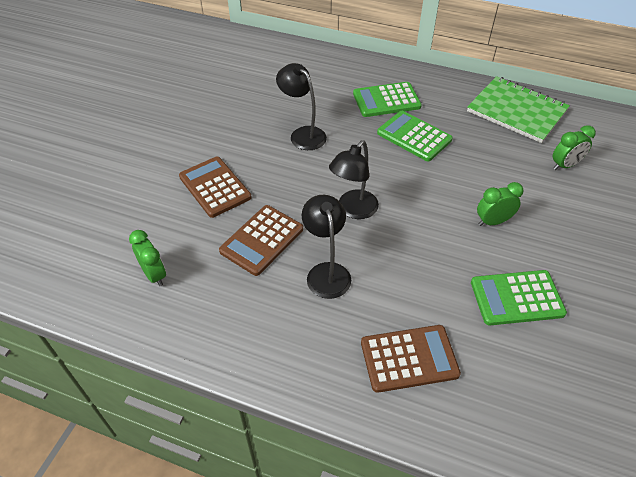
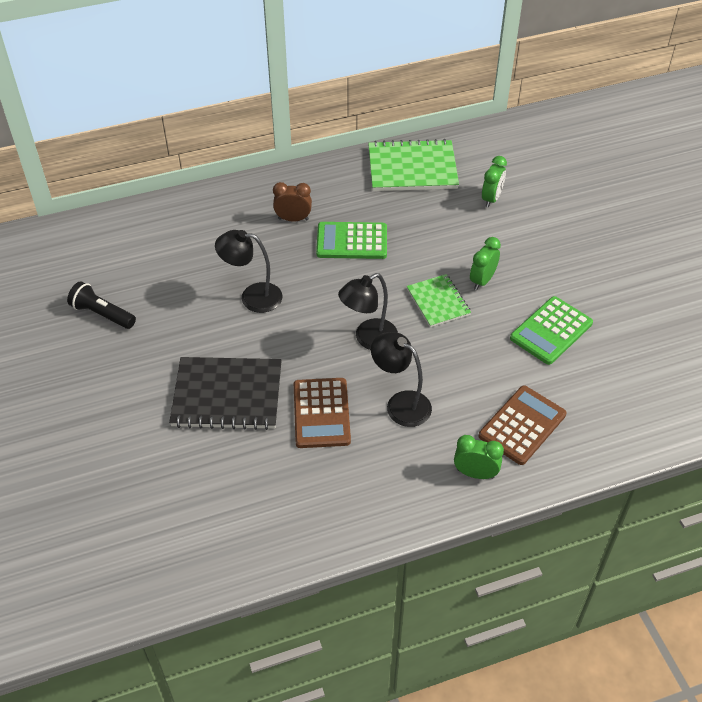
camera: 40 degrees left, 0 degrees up
green clock [129,230,166,286] -> green clock moved to [454,435,504,479]
brown calculator [179,157,252,218] -> black notebook [169,357,282,430]
black lamp [329,140,379,219] -> black lamp turned 60 degrees clockwise [338,273,398,350]
green calculator [353,82,422,117] -> brown clock [273,182,312,221]
none -> black flashlight [67,281,136,329]
none -> green notebook [407,274,471,327]

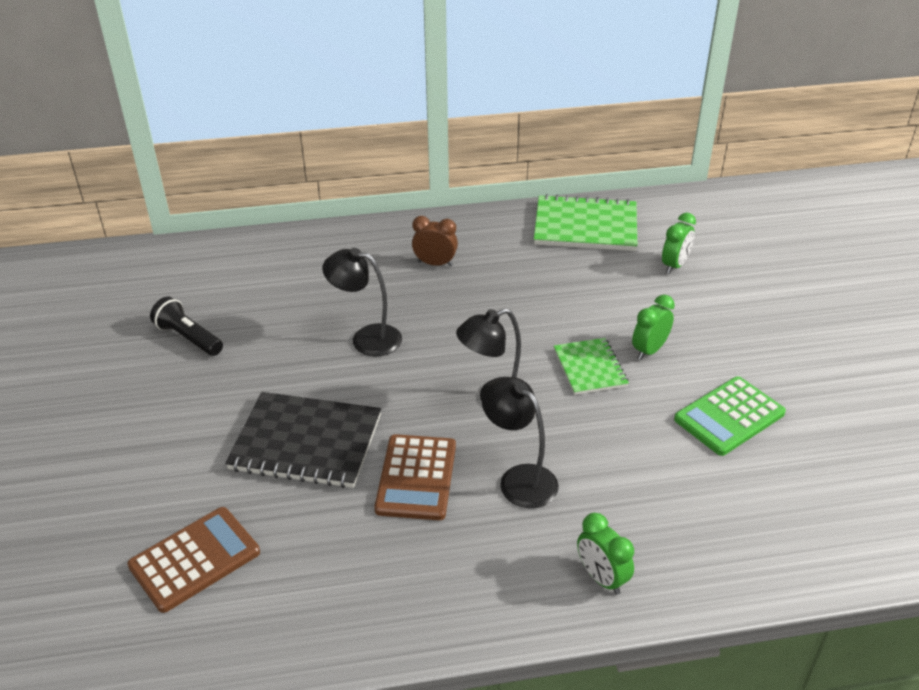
camera: 10 degrees right, 10 degrees down
green calculator [316,222,387,259] -> none
green clock [454,435,504,479] -> green clock turned 150 degrees counterclockwise [577,513,634,595]
brown calculator [479,385,567,465] -> brown calculator moved to [127,507,260,613]

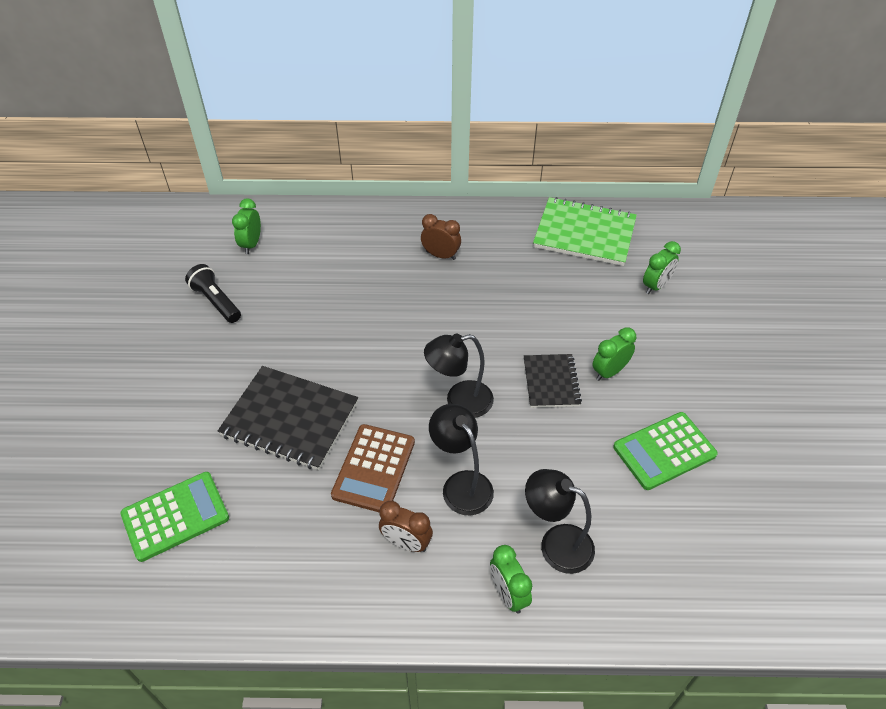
camera: 10 degrees right, 10 degrees up
brown calculator [127,507,260,613] -> green calculator [120,472,229,562]
black lamp [322,248,402,356] -> black lamp moved to [525,469,595,574]
green notebook [554,338,629,395] -> black notebook [524,354,582,408]
none -> green clock [232,198,261,254]
none -> brown clock [379,501,433,552]

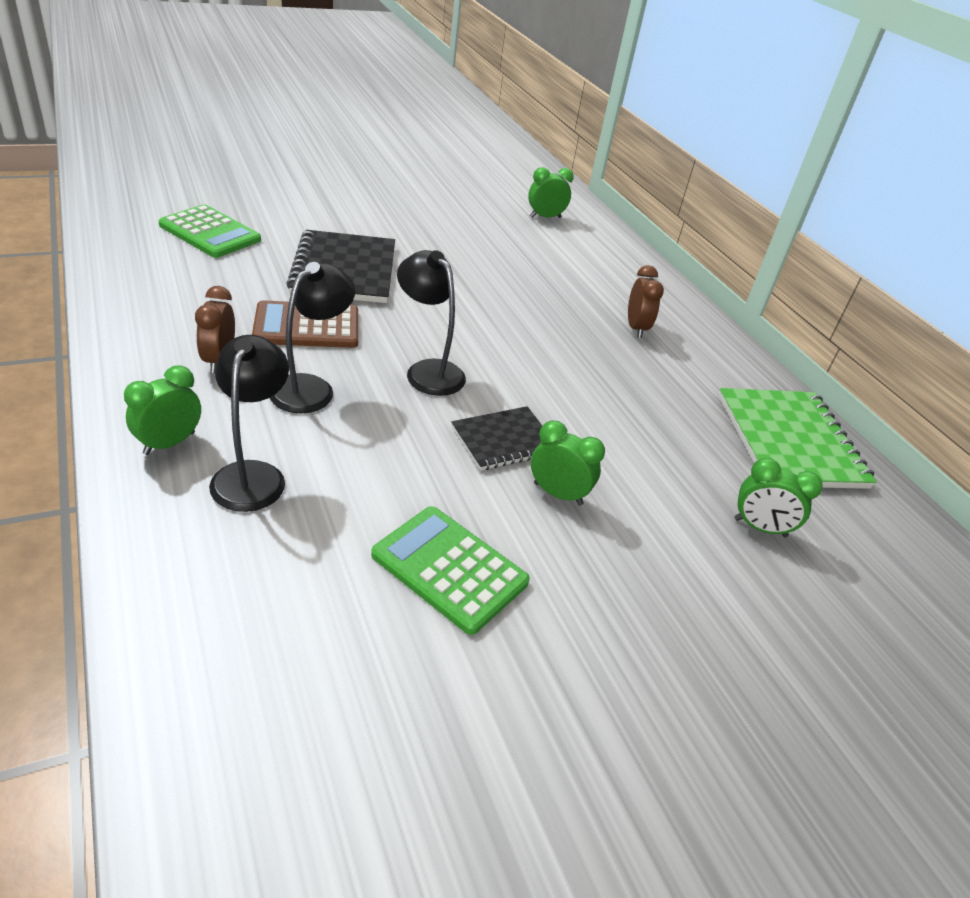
camera: 60 degrees right, 10 degrees down
black flashlight [185,264,241,323] -> none

